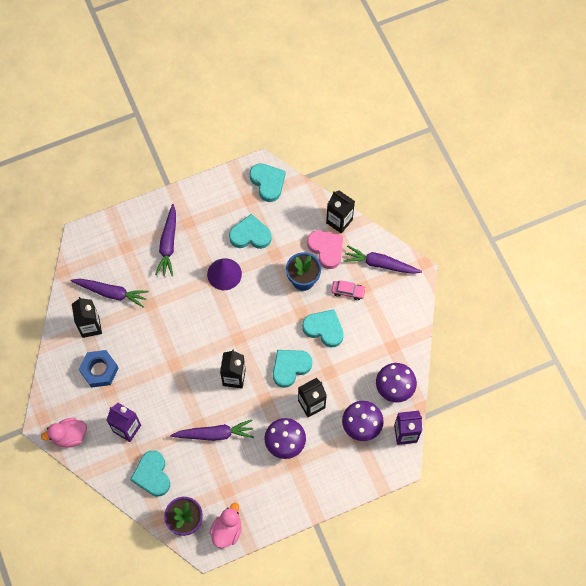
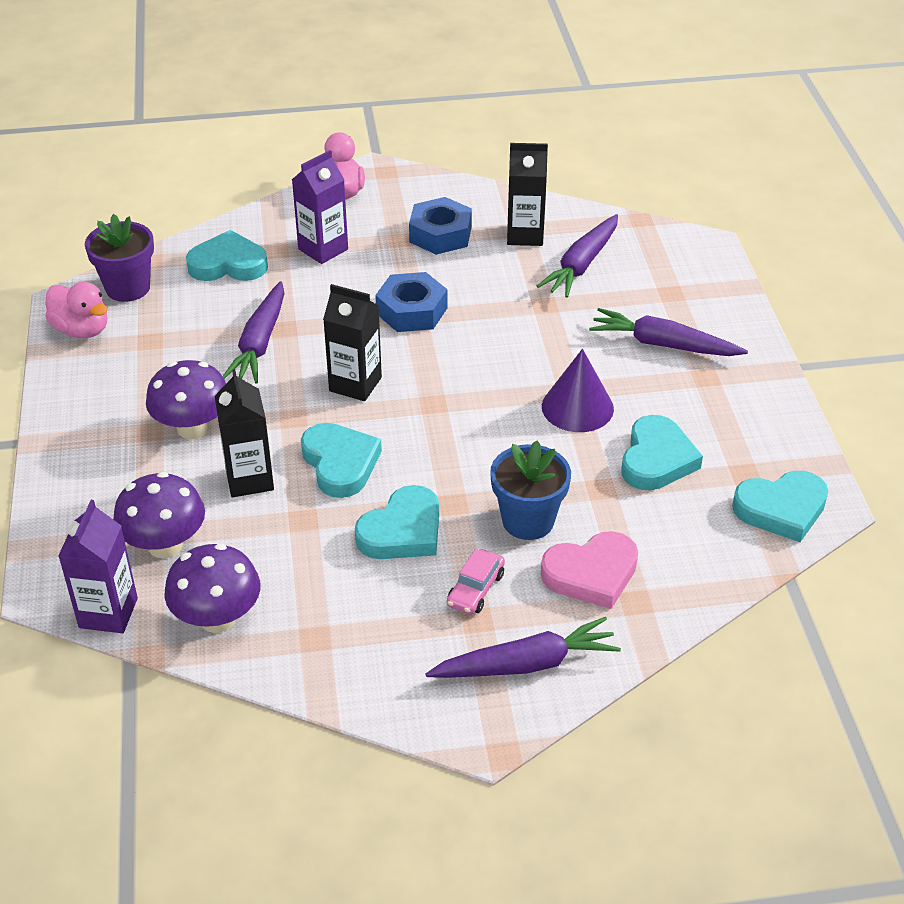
camera: 105 degrees right, 25 degrees down
black carton [326,190,355,234] -> none
purple carrot [343,246,422,274] -> purple carrot turned 45 degrees clockwise [426,617,621,678]
none -> blue nut [375,272,447,332]

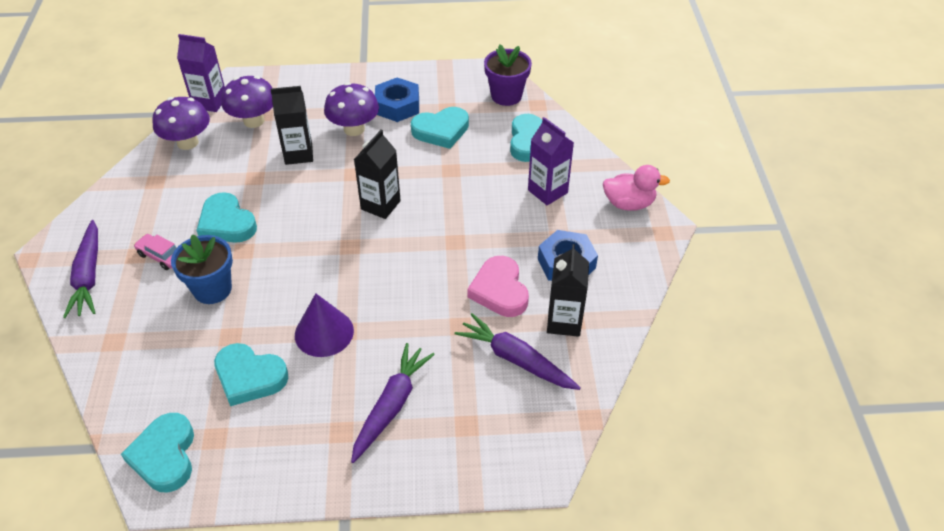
camera: 95 degrees right, 5 degrees up
pink duck [45,282,108,338] -> none
purple carrot [222,281,285,383] -> none
turquoise heart [301,423,382,498] -> turquoise heart moved to [411,107,469,149]
blue nut [375,272,447,332] -> blue nut moved to [375,78,419,122]
pink heart [541,531,638,609] -> pink heart moved to [467,256,529,317]

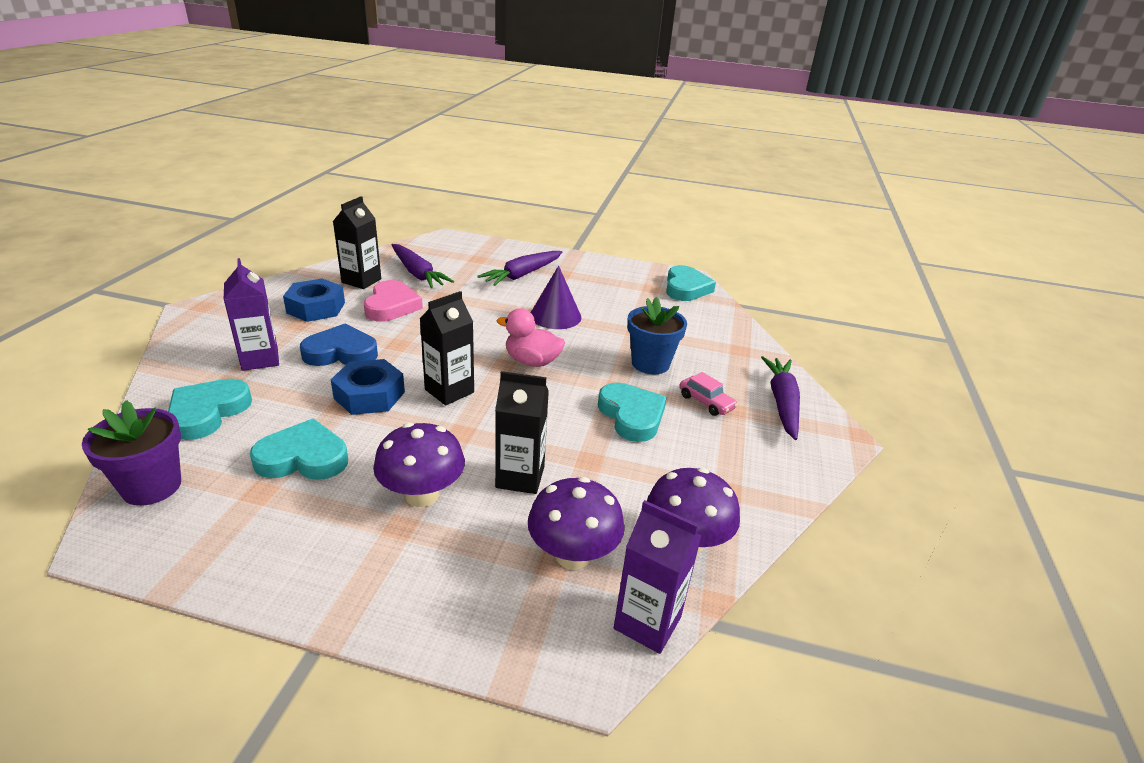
camera: 165 degrees left, 15 degrees down
turquoise heart [214,343,288,406] -> none
blue nut [375,78,419,122] -> blue nut moved to [331,359,405,415]
pink duck [603,165,670,211] -> pink duck moved to [496,308,565,367]
none -> blue heart [300,323,378,366]

